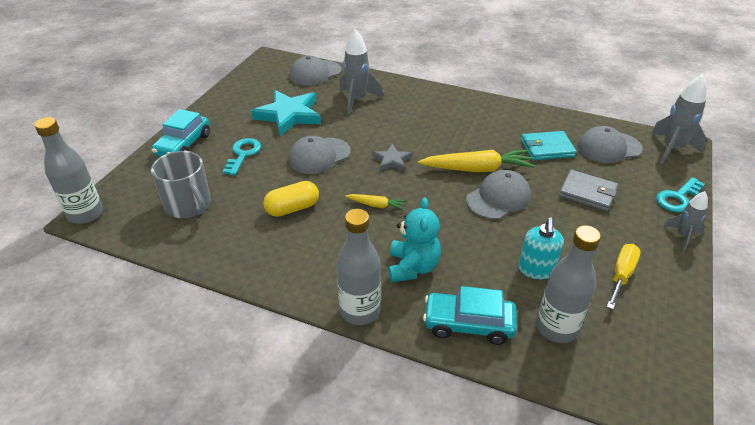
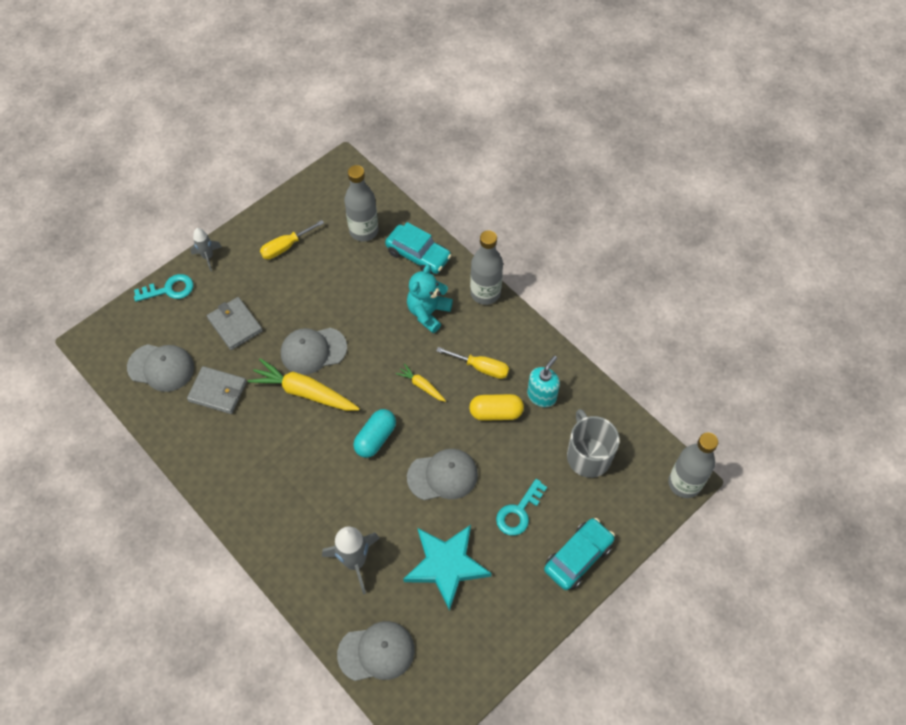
camera: 155 degrees left, 20 degrees up
grey star [372,144,412,172] -> turquoise capsule [353,409,396,458]
turquoise soap dispenser [518,218,564,280] -> turquoise soap dispenser moved to [527,356,560,407]
turquoise wallet [521,131,577,160] -> grey wallet [187,366,247,414]
grey rocket [651,74,707,164] -> none
none -> yellow screwdriver [436,347,509,379]

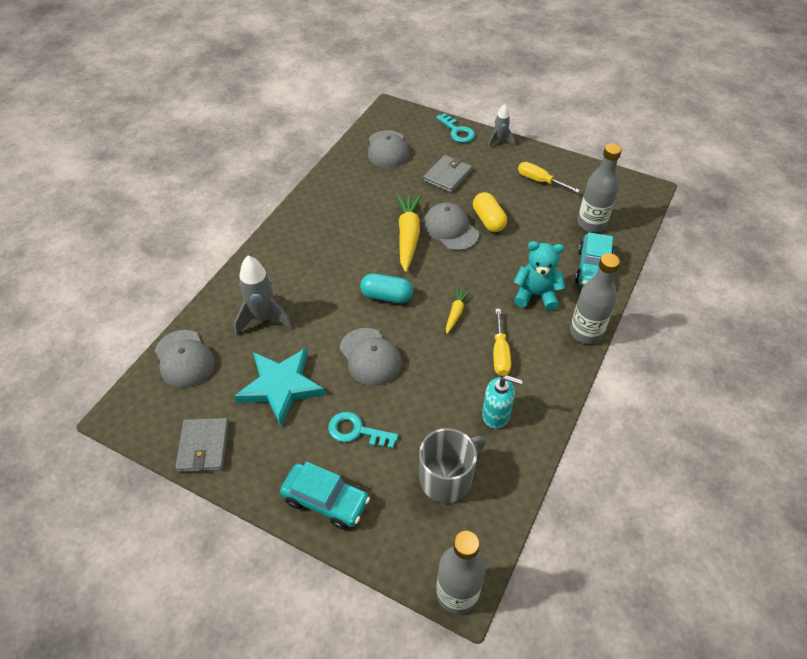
camera: 70 degrees right, 10 degrees down
grey wallet [187,366,247,414] -> grey wallet moved to [175,418,229,472]
yellow capsule [469,394,524,421] -> yellow capsule moved to [473,192,507,232]

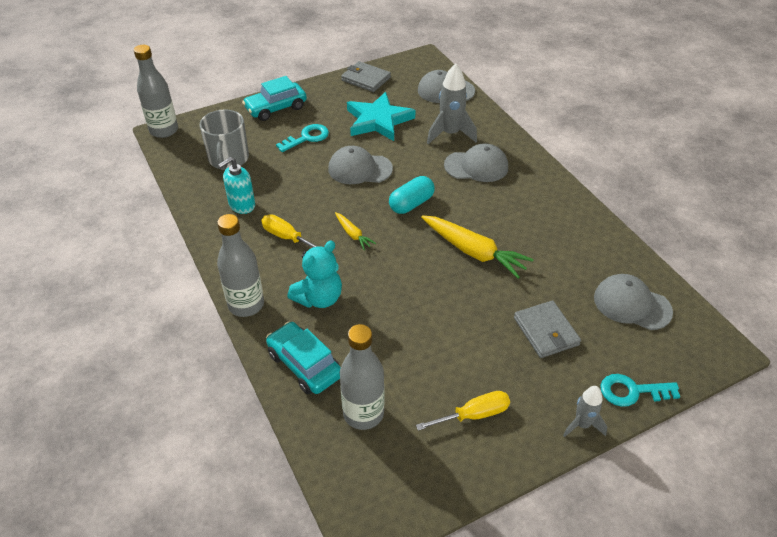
camera: 125 degrees right, 5 degrees down
grey cap [423,202,479,251] -> grey cap moved to [444,143,508,182]
yellow capsule [473,192,507,232] -> none

